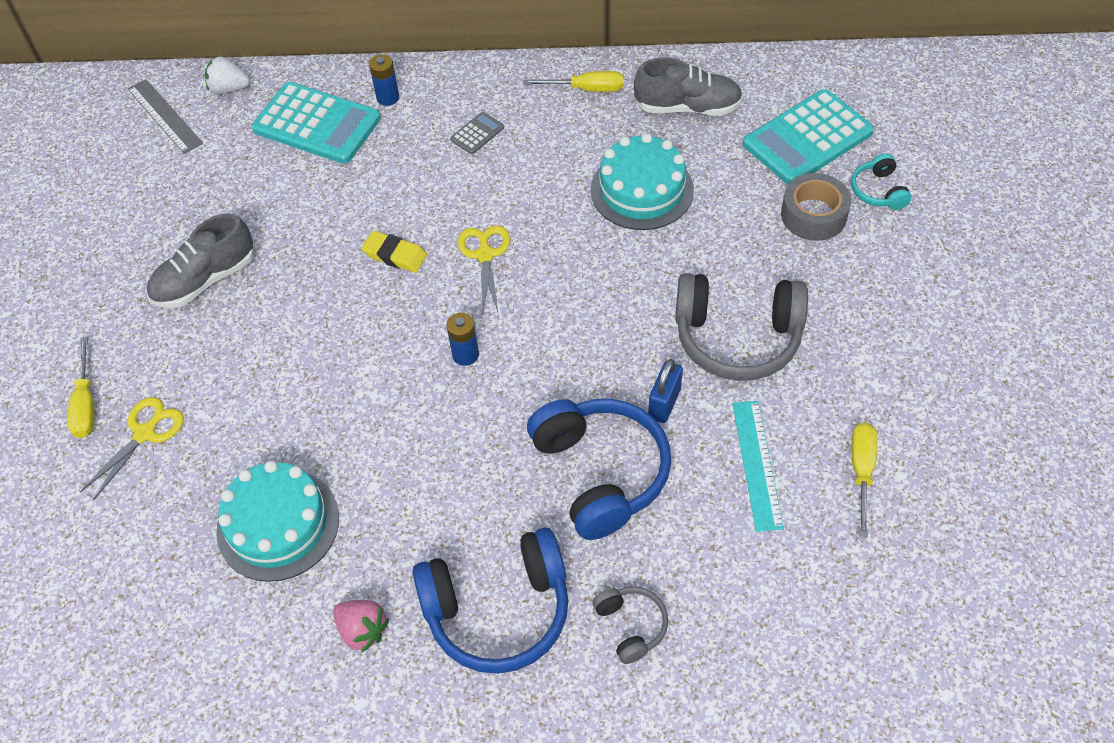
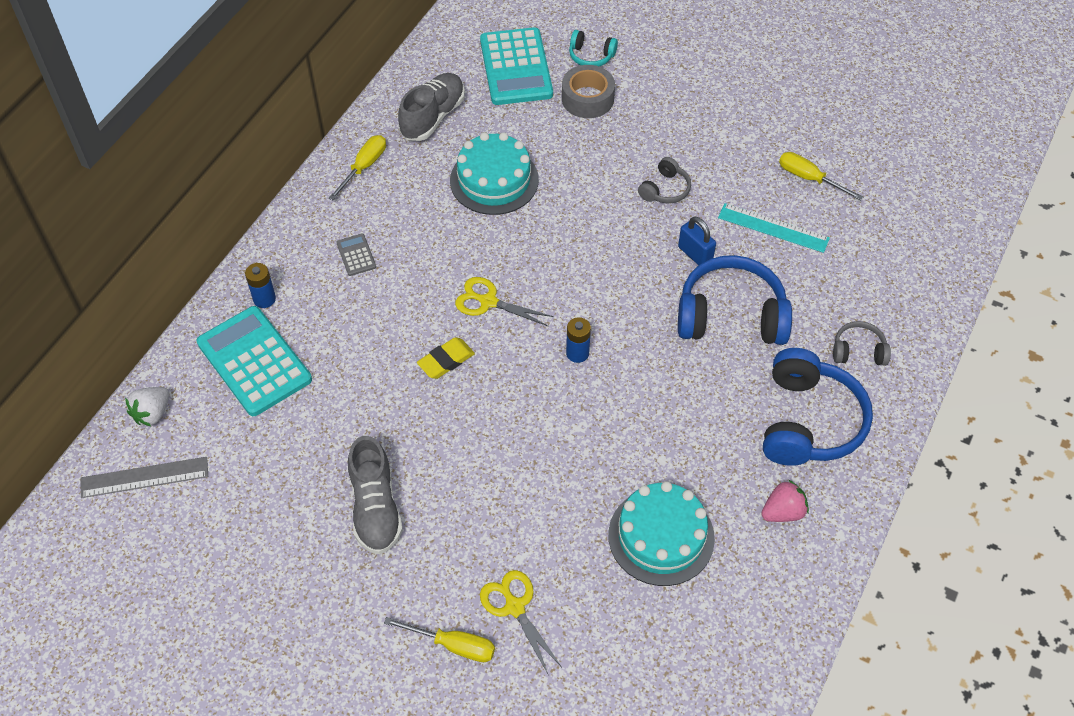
camera: 65 degrees left, 0 degrees up
turquoise calculator [252,82,381,164] -> turquoise calculator turned 90 degrees counterclockwise [197,306,312,416]
grey headphones [675,273,808,381] -> grey headphones [638,157,691,203], size x0.49

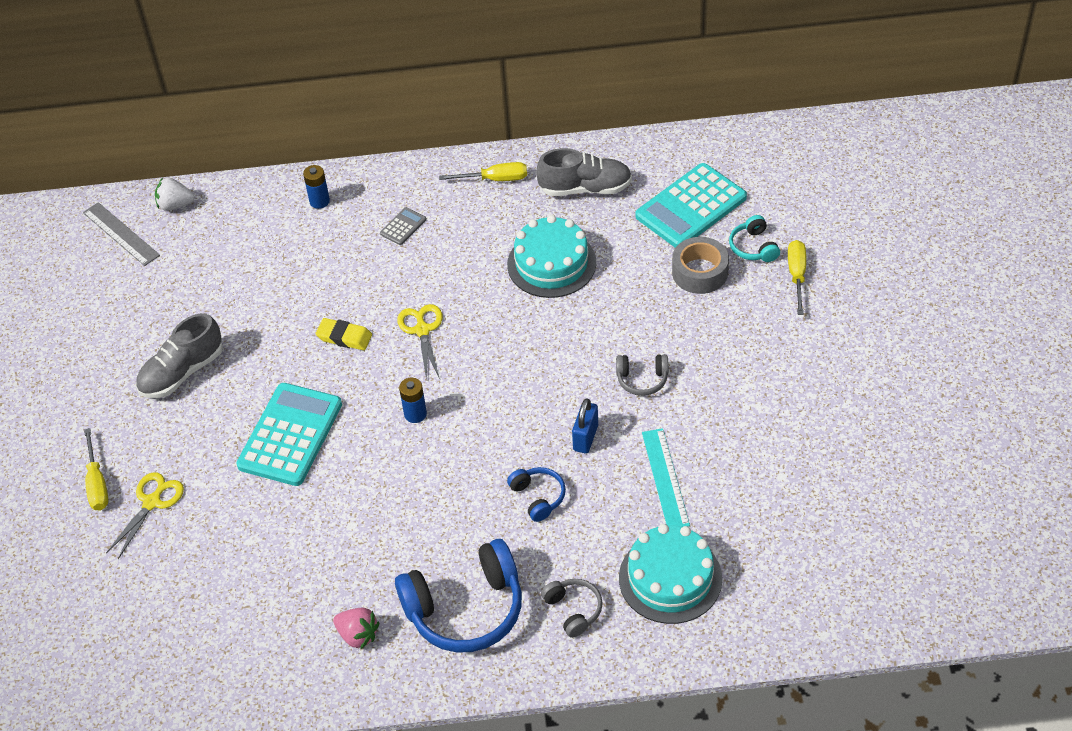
camera: 60 degrees right, 5 degrees down
turquoise calculator [197,306,312,416] -> turquoise calculator moved to [237,383,342,486]
turquoise cake [608,481,715,586] -> turquoise cake moved to [619,524,722,624]
blue headphones [678,255,792,345] -> blue headphones [507,467,566,522], size x0.49
yellow screwdriver [779,152,863,201] -> yellow screwdriver moved to [788,240,806,315]

